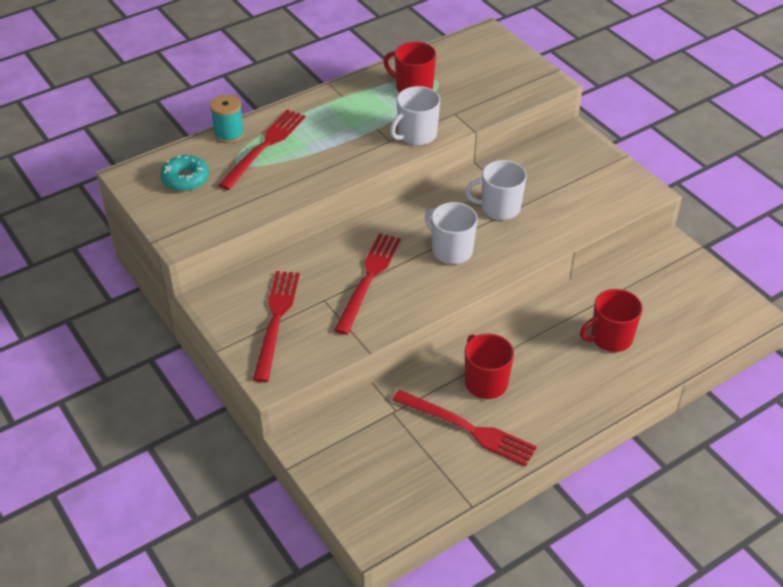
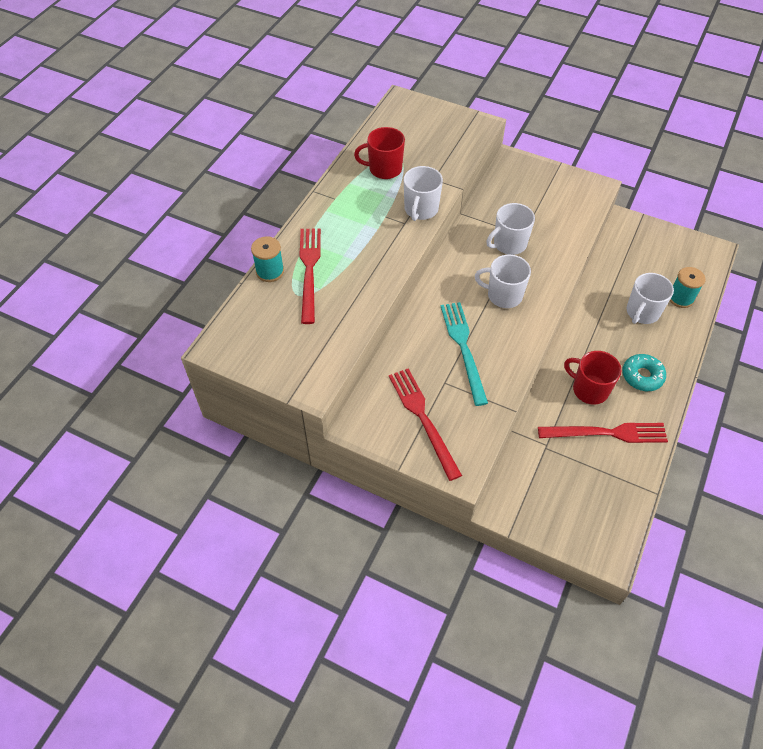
camera: 30 degrees left, 10 degrees up
turquoise donut [160,155,209,191] -> turquoise donut moved to [622,354,666,391]
red fork [334,233,401,335] -> turquoise fork [441,302,488,406]
red mug [580,289,642,352] -> white mug [626,273,674,324]
none -> turquoise spool [670,267,705,308]

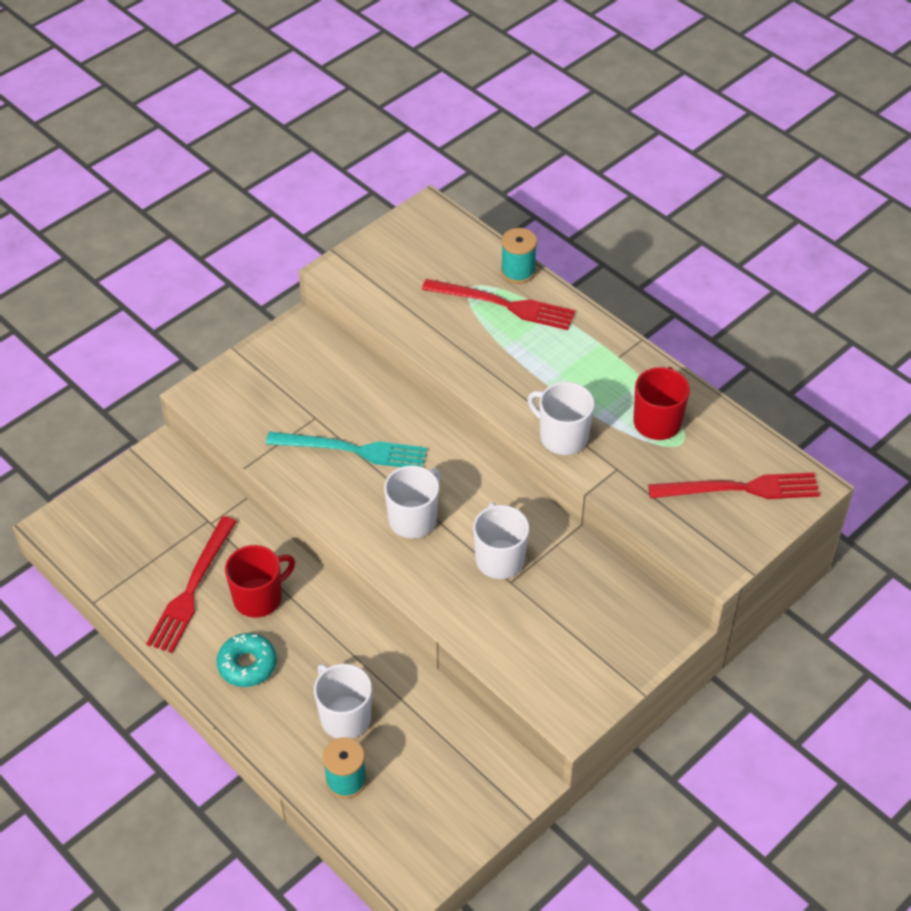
camera: 110 degrees right, 5 degrees down
red fork [389,368,462,481] -> red fork moved to [648,473,820,499]

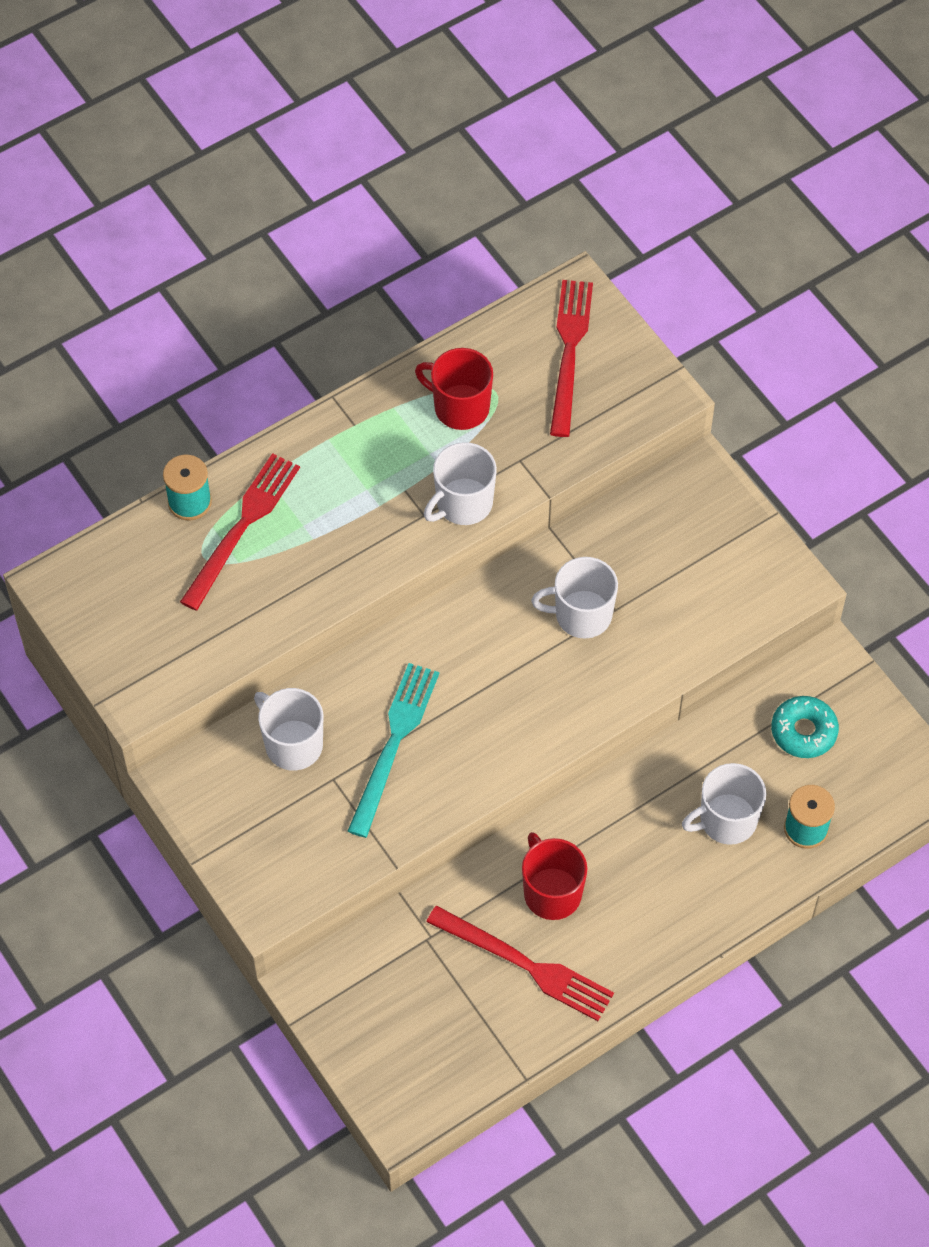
camera: 80 degrees left, 10 degrees up
turquoise donut [217,633,277,687] -> turquoise donut moved to [771,696,839,758]
white mug [384,465,441,538] -> white mug moved to [254,688,323,771]

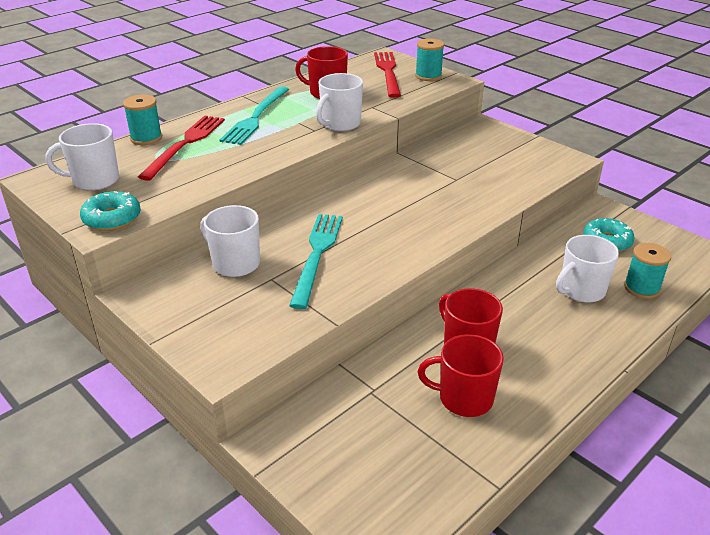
camera: 10 degrees left, 25 degrees down
red fork [426,906,614,1021] -> red mug [418,334,504,417]
white mug [531,557,618,639] -> white mug moved to [46,123,119,191]
none -> turquoise donut [80,191,141,231]
none -> turquoise fork [220,86,289,145]
none -> turquoise spool [415,39,444,81]

